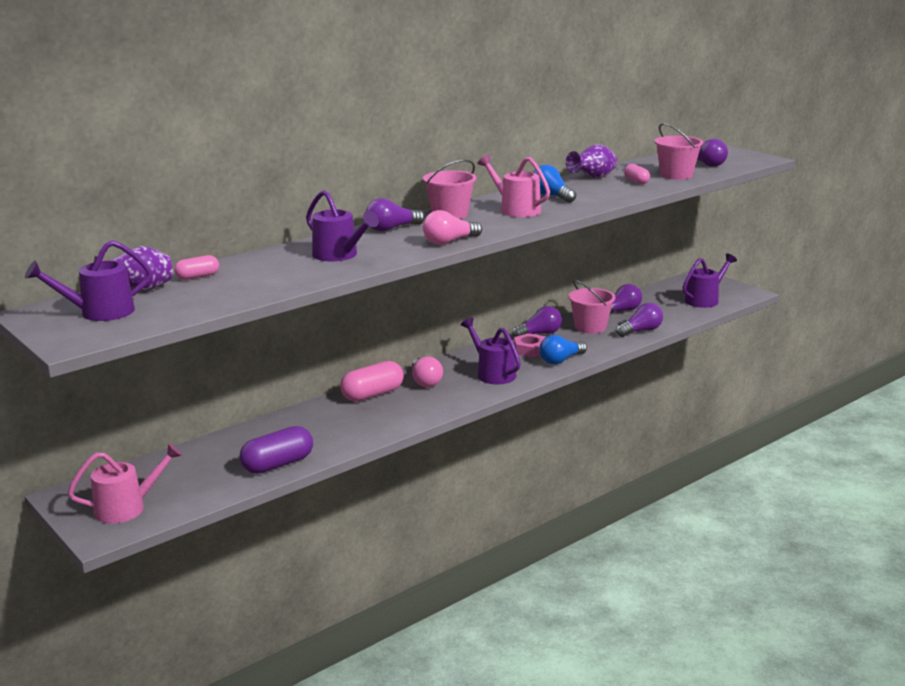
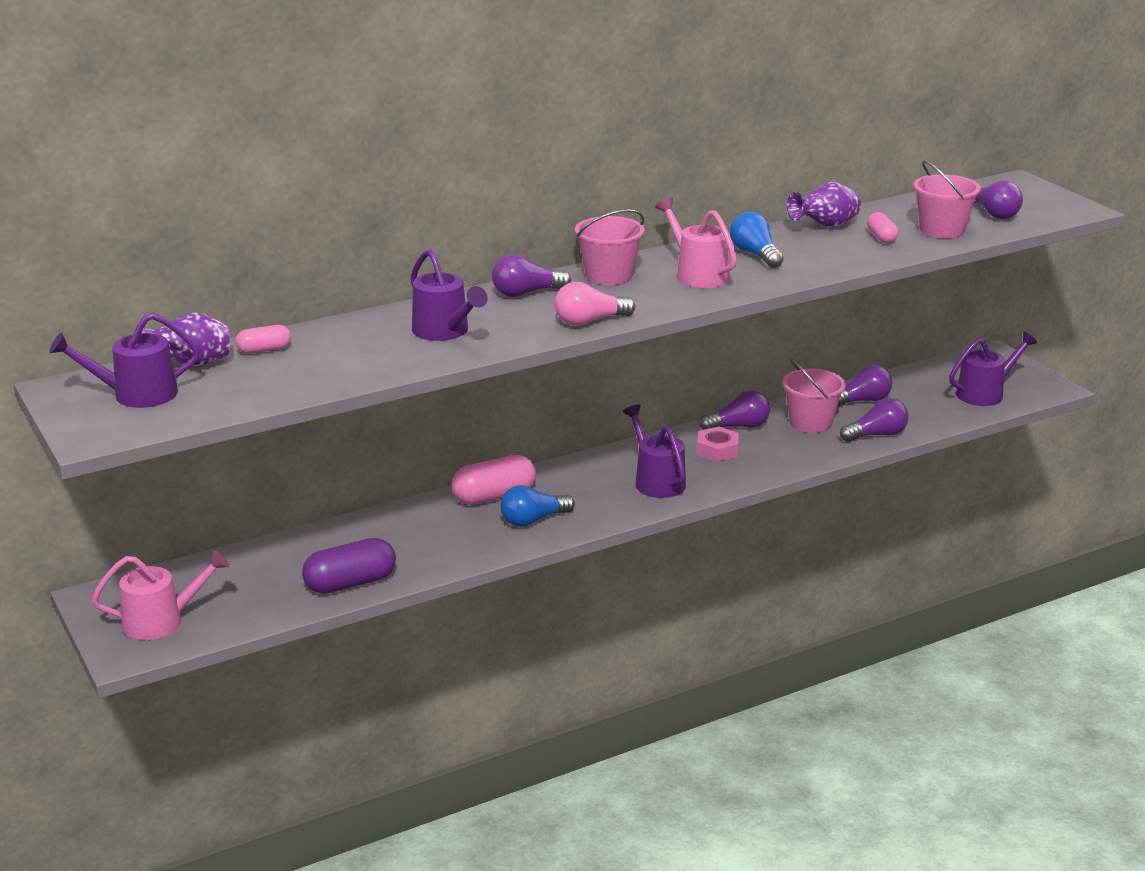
camera: 10 degrees right, 5 degrees up
pink light bulb [412,356,443,387] -> none
blue light bulb [539,335,587,364] -> blue light bulb moved to [500,485,575,527]

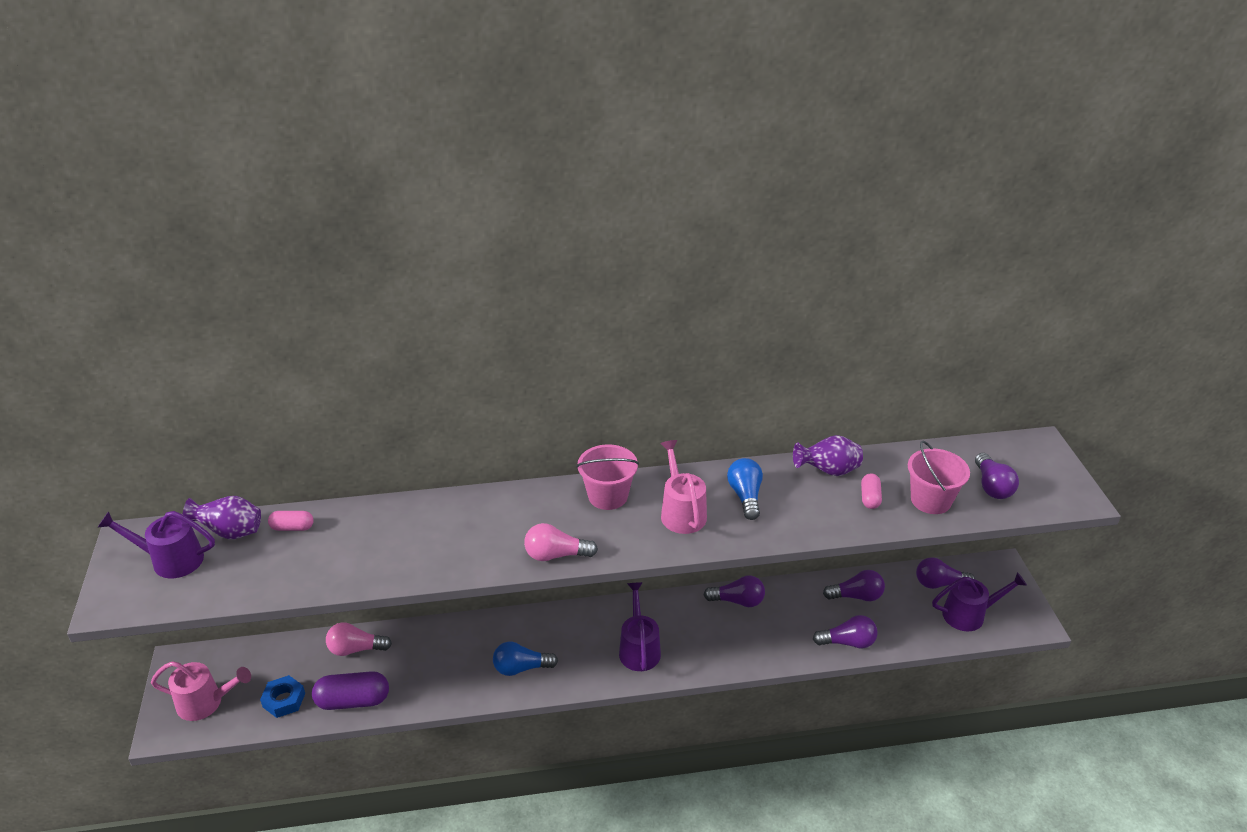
camera: 20 degrees right, 10 degrees up
purple watering can [410,249,488,341] -> none
pink capsule [451,455,536,505] -> none
purple light bulb [492,254,571,297] -> purple light bulb moved to [916,557,975,589]
pink nut [697,426,739,462] -> none
pink bucket [782,359,846,433] -> none
none -> blue nut [260,675,305,718]
none -> pink light bulb [326,622,392,656]

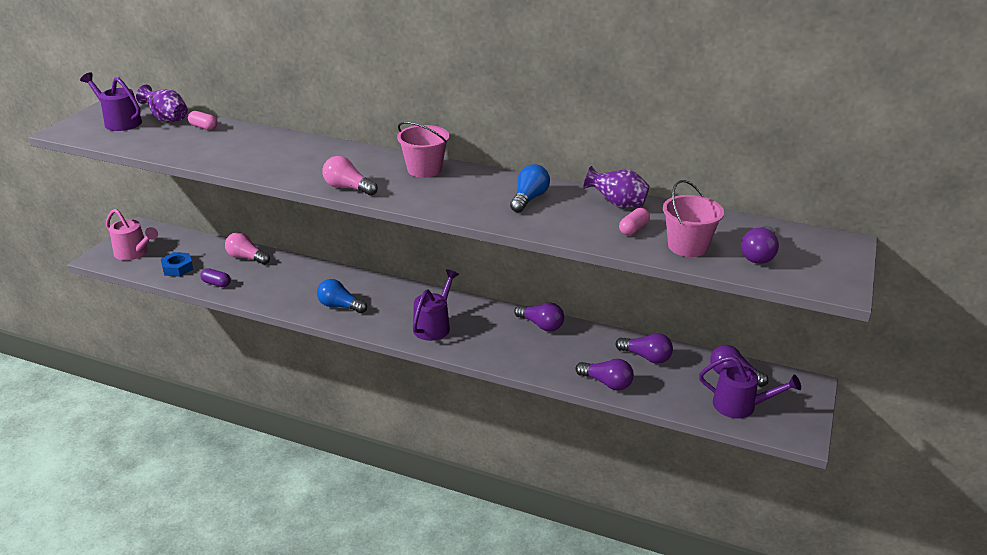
camera: 30 degrees right, 5 degrees down
purple capsule [312,671,389,710] -> purple capsule [200,268,231,287], size x0.56
pink watering can [660,440,707,534] -> none

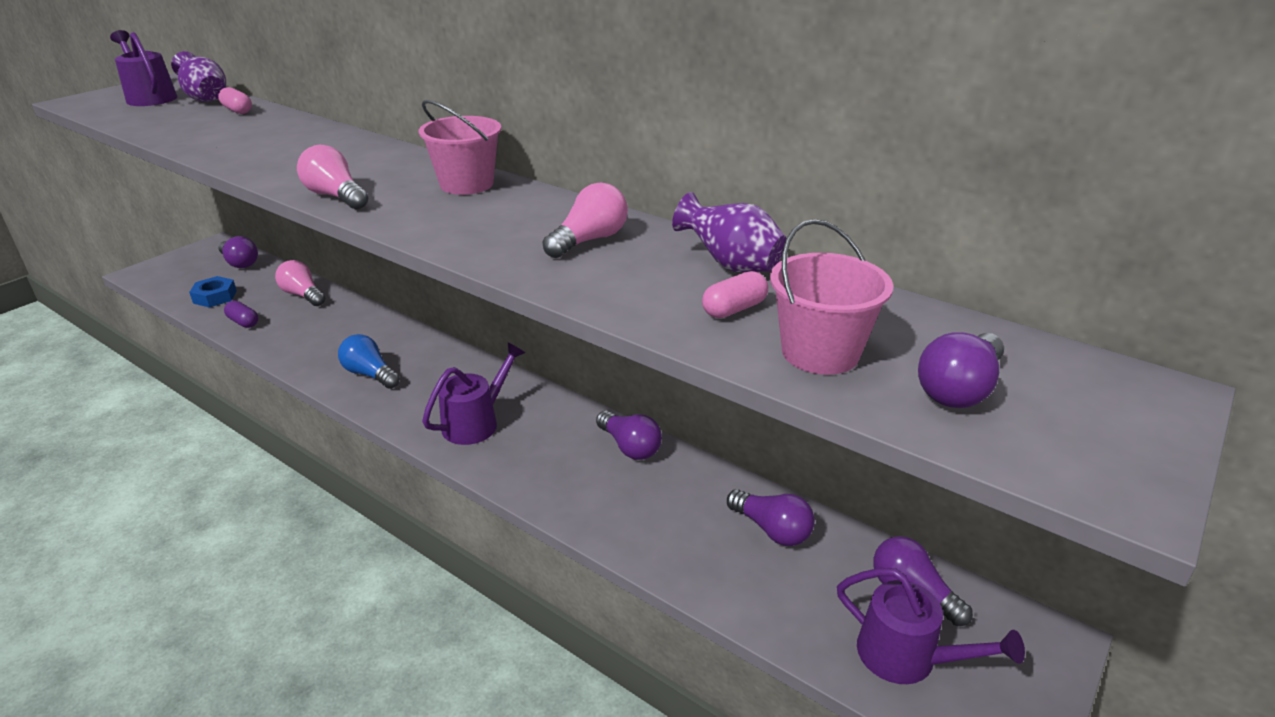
camera: 15 degrees right, 0 degrees up
pink watering can [106,209,158,261] -> none
blue light bulb [510,164,550,213] -> pink light bulb [542,183,628,258]
purple light bulb [576,359,634,390] -> purple light bulb moved to [218,236,258,268]

